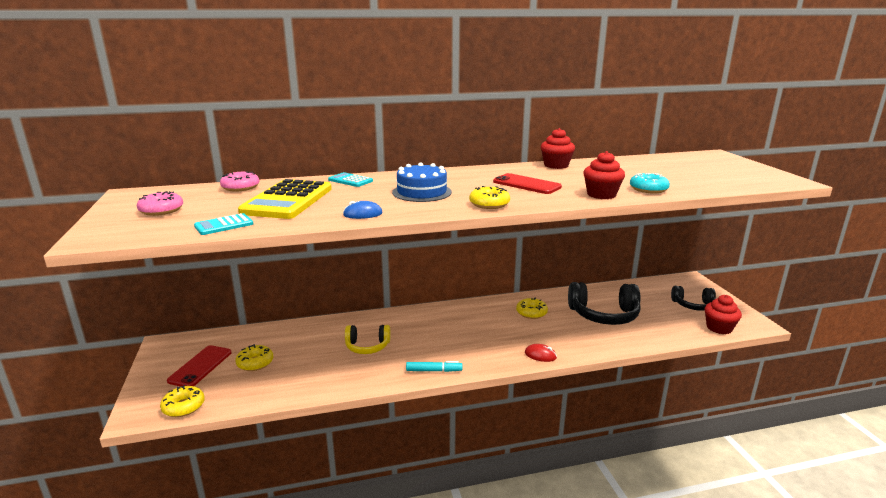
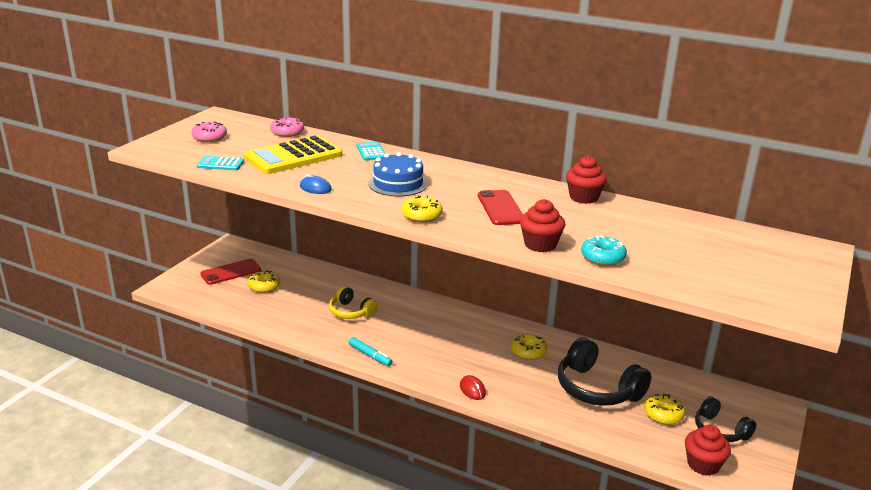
camera: 40 degrees right, 5 degrees up
yellow donut [160,385,205,417] -> yellow donut moved to [644,394,685,425]

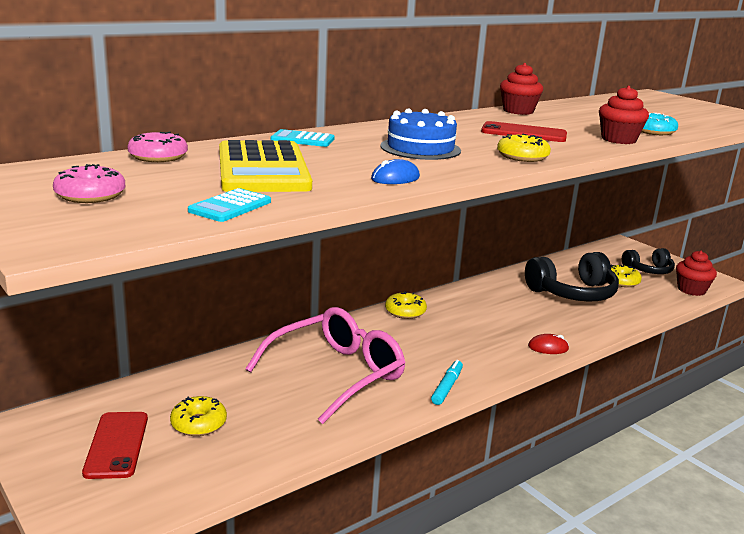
camera: 65 degrees left, 5 degrees down
yellow headphones [329,286,378,319] -> pink glasses [245,307,406,424]
turquoise marker [348,337,393,366] -> turquoise marker turned 45 degrees counterclockwise [431,360,463,405]
yellow donut [511,334,547,360] -> yellow donut moved to [385,291,427,319]

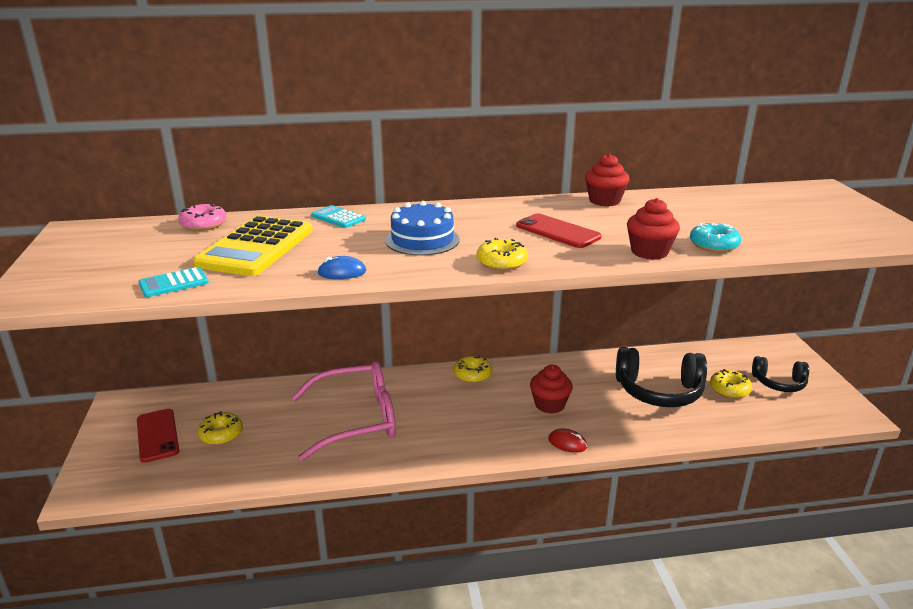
camera: 30 degrees right, 5 degrees up
pink donut [53,164,125,203] -> none
red phone [82,412,148,479] -> red phone turned 45 degrees counterclockwise [137,409,179,463]
turquoise marker [431,360,463,405] -> none
red cupcake [676,251,717,296] -> red cupcake moved to [530,365,573,414]

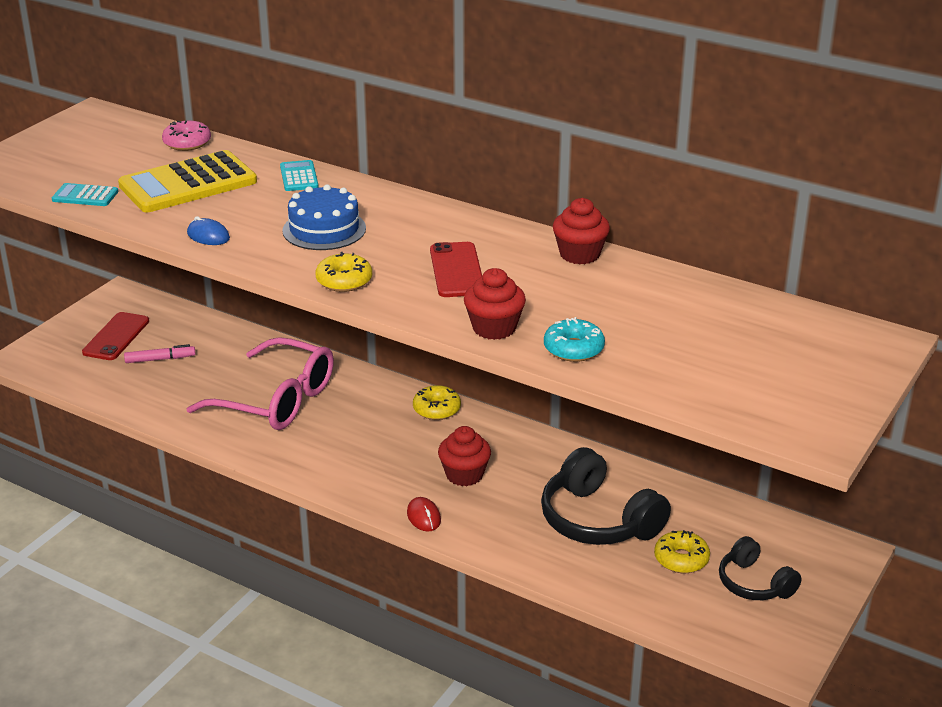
camera: 40 degrees right, 5 degrees up
yellow donut [197,411,243,445] -> pink marker [124,344,196,363]

